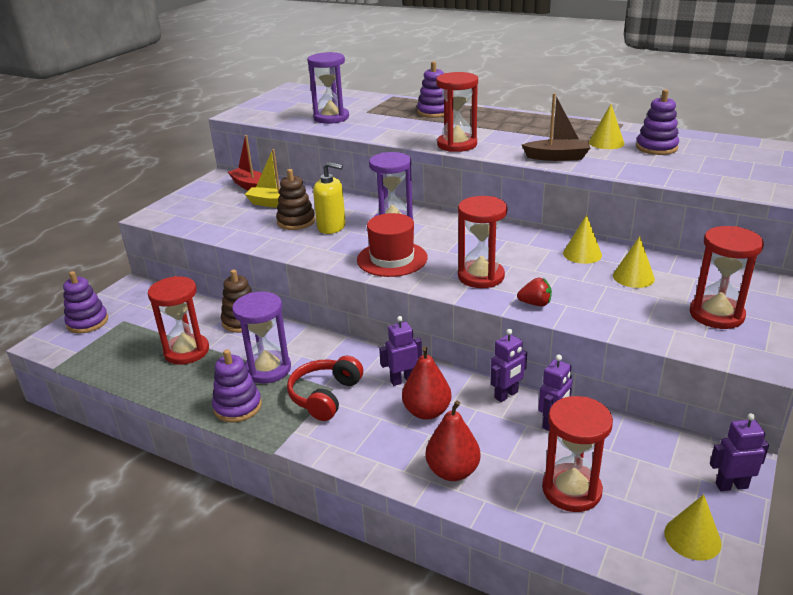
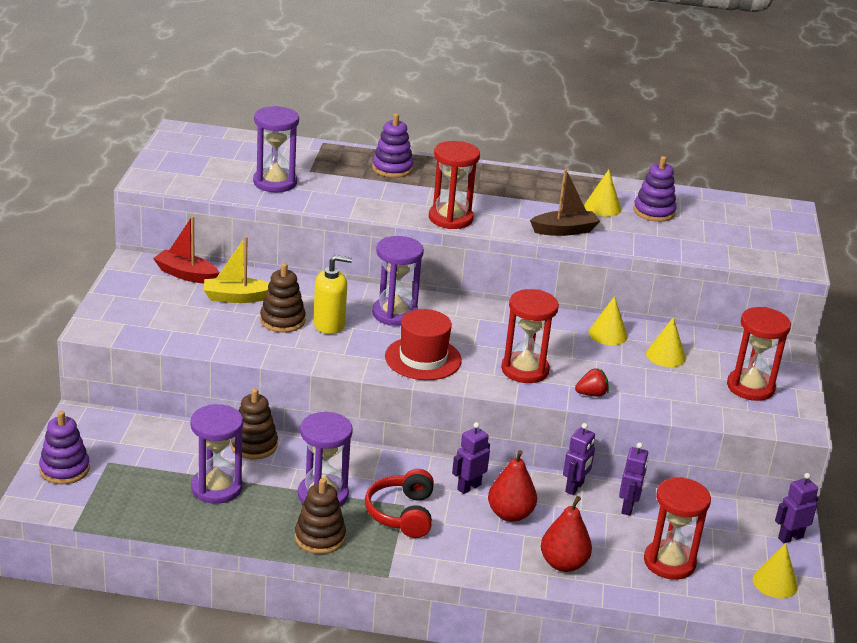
camera: 25 degrees left, 0 degrees up
red hourglass [148,276,209,365] -> purple hourglass [190,404,243,504]
purple stacking toy [212,349,262,422] -> brown stacking toy [295,478,346,554]

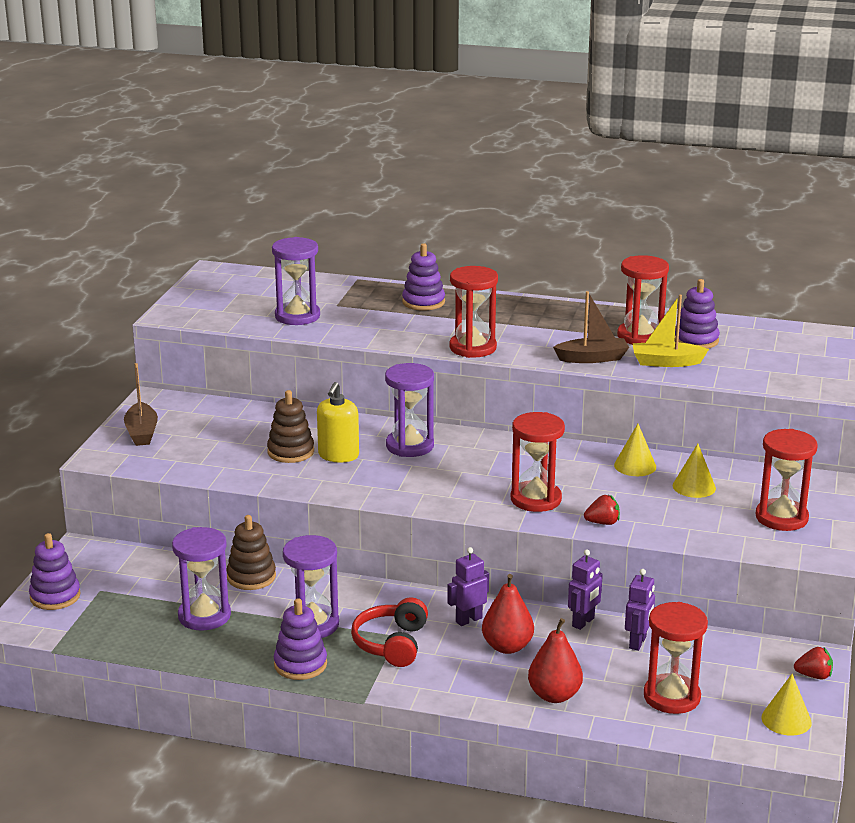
camera: 10 degrees right, 5 degrees down
red boat [153,216,219,284] -> none
yellow boat [204,236,269,303] -> yellow boat moved to [632,295,709,367]
brown stacking toy [295,478,346,554] -> purple stacking toy [274,598,327,680]
yellow soap dispenser [313,255,352,334] -> yellow soap dispenser turned 105 degrees clockwise [317,382,359,462]
red hat [385,309,462,380] -> none
yellow cone [584,170,621,217] -> red hourglass [617,255,669,345]
purple robot [775,473,819,543] -> red strawberry [794,647,833,679]
none -> brown boat [124,363,158,446]

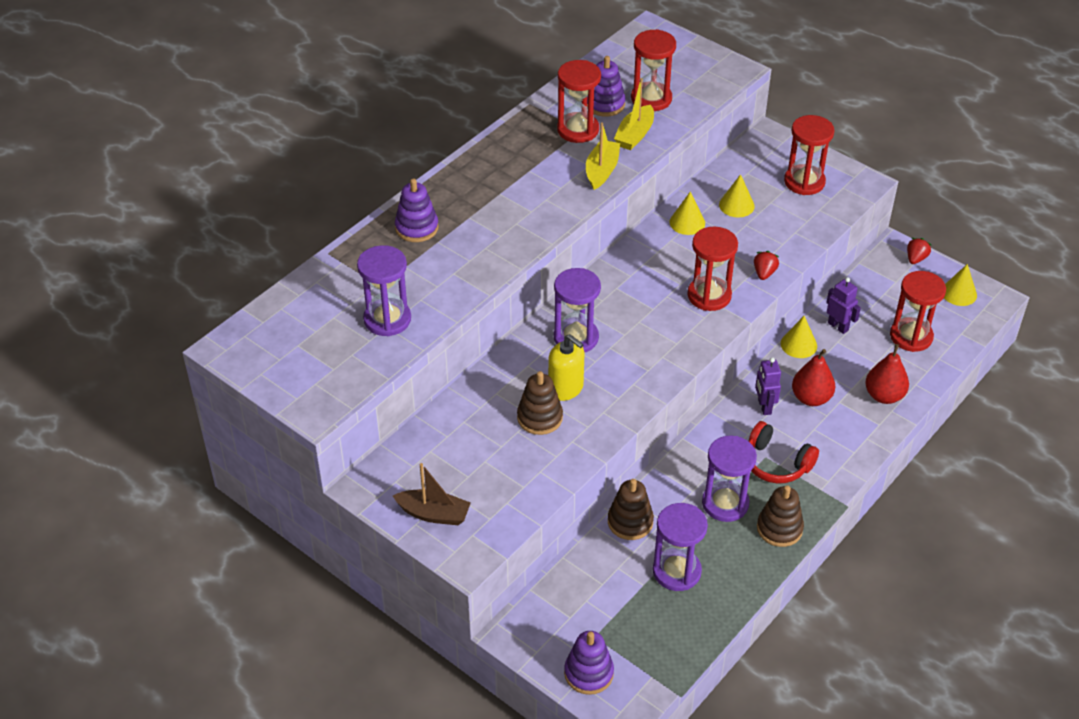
camera: 65 degrees left, 20 degrees up
purple stacking toy [274,598,327,680] -> brown stacking toy [757,485,804,547]
red hourglass [449,266,498,358] -> red hourglass moved to [631,29,676,111]
brown boat [553,291,629,363] -> yellow boat [586,123,620,190]
purple robot [568,549,603,630] -> yellow cone [781,316,817,358]

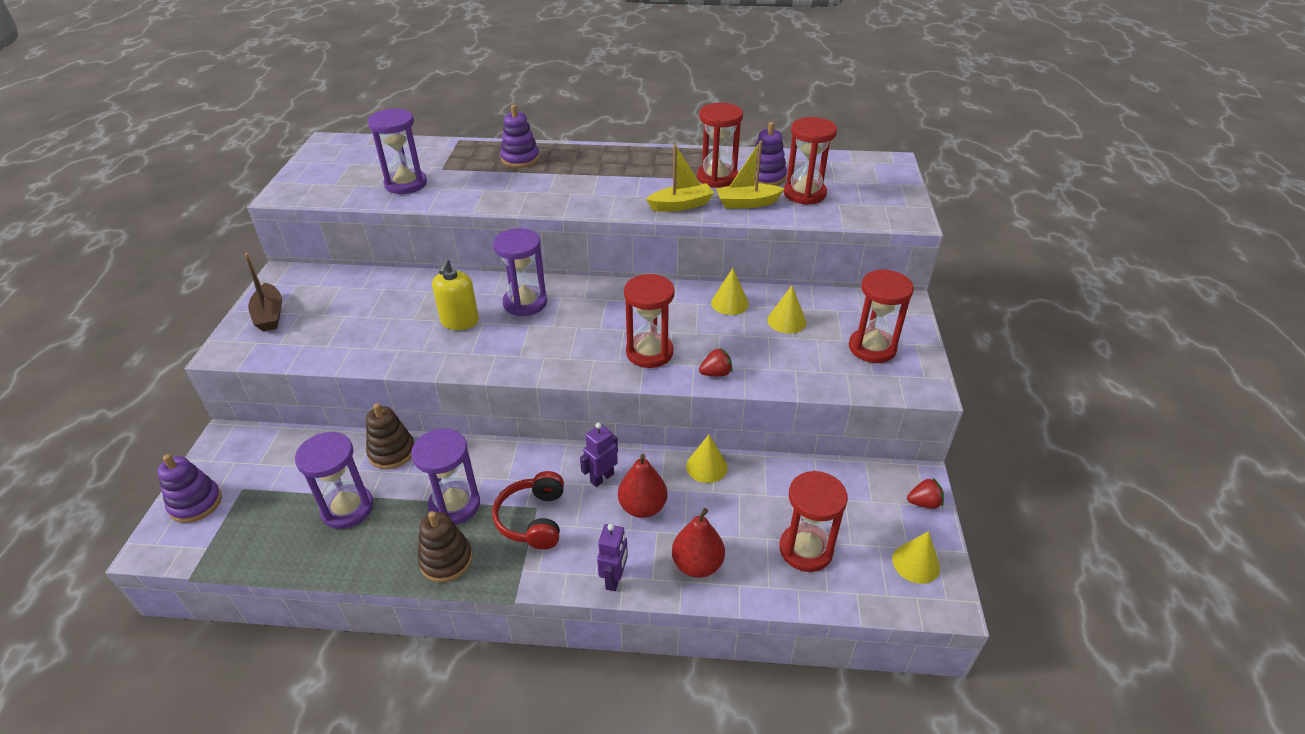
camera: 55 degrees right, 5 degrees down
brown stacking toy [517,371,563,435] -> none
purple robot [826,277,861,334] -> purple robot moved to [597,524,628,591]

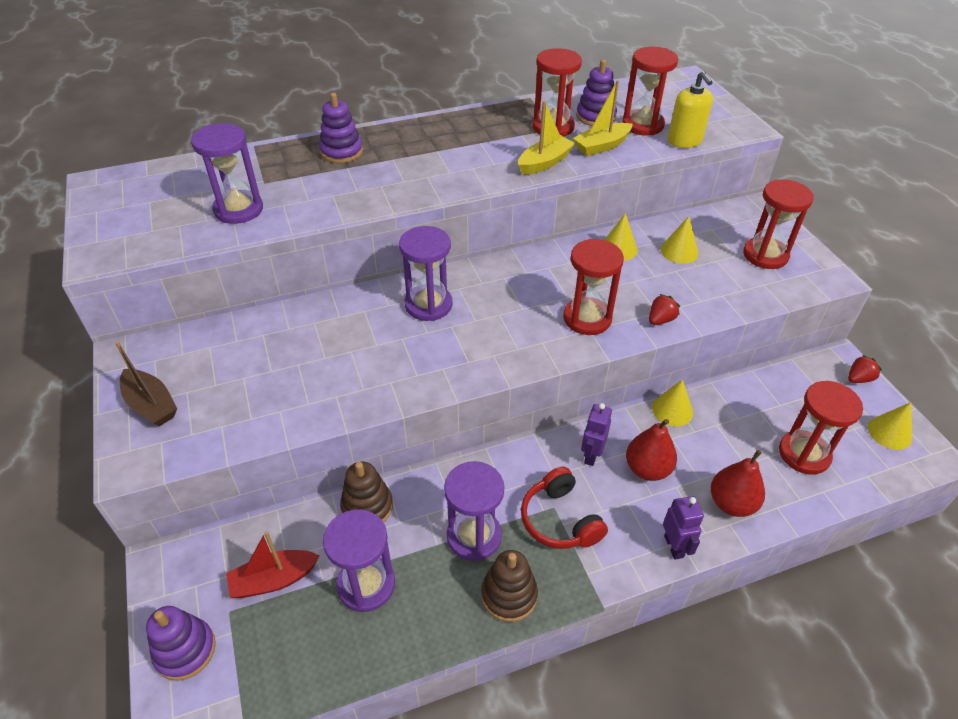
camera: 25 degrees left, 5 degrees up
yellow soap dispenser [432,259,479,330] -> yellow soap dispenser moved to [668,71,713,148]
none -> red boat [226,531,320,598]

